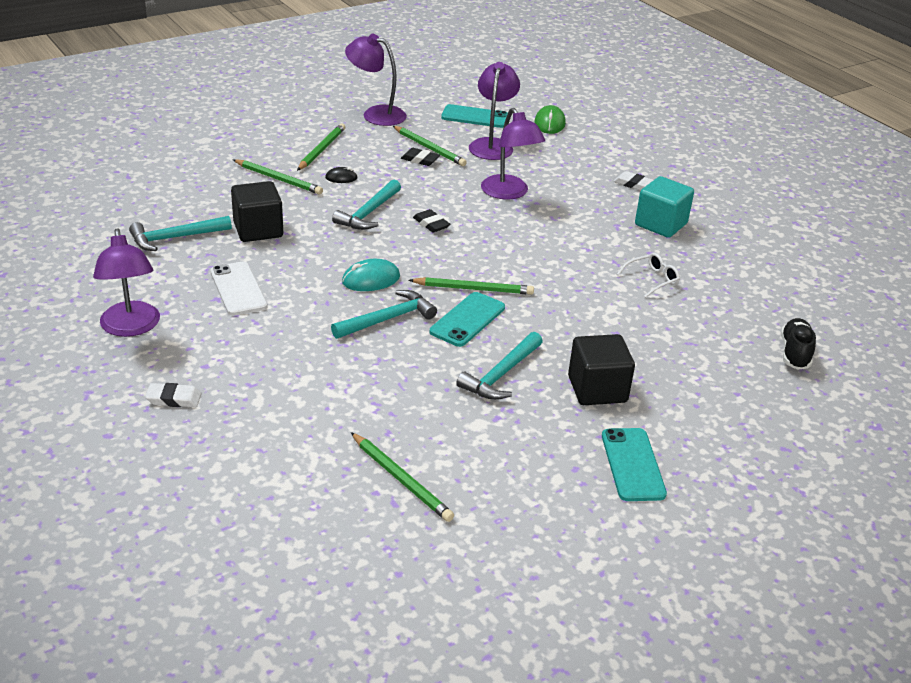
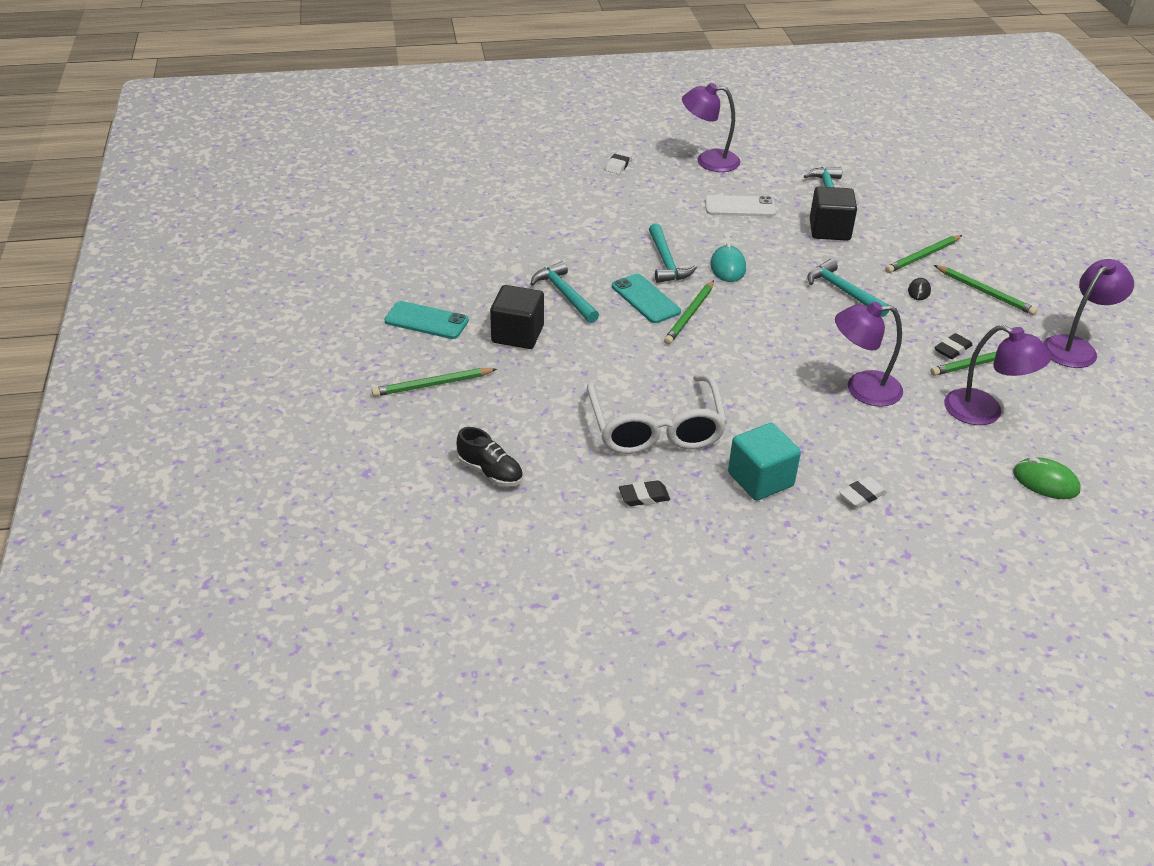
camera: 115 degrees right, 5 degrees up
green pencil [351,432,454,522] -> green pencil moved to [371,368,497,397]
black eraser [413,209,451,232] -> black eraser moved to [619,480,670,506]
turquoise phone [441,104,508,128] -> none
white glasses [617,253,680,298] -> white glasses [587,375,727,454], size x2.37

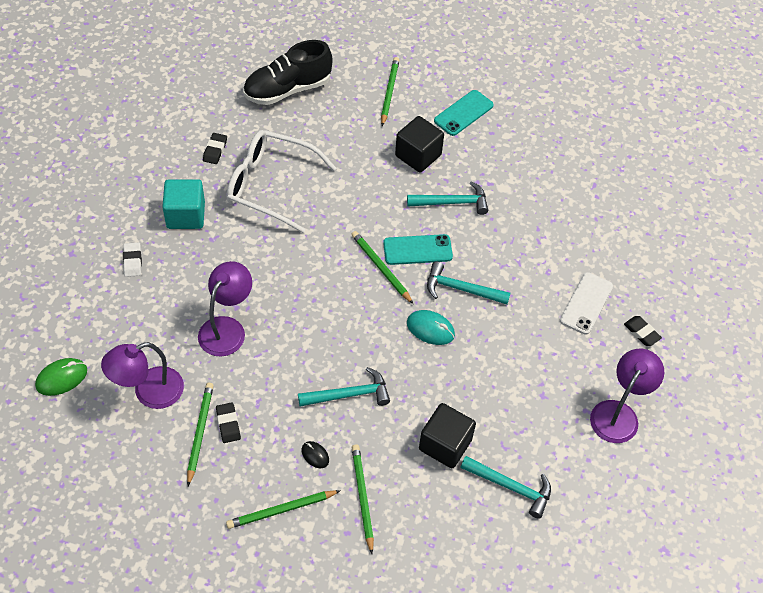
camera: 115 degrees right, 15 degrees up
black shoe [457,427,523,487] -> black shoe [243,40,333,105], size x1.76
white eraser [605,150,633,174] -> black eraser [624,316,662,346]
white phone [705,195,776,217] -> white phone moved to [560,272,613,335]
purple lamp [1043,259,1134,368] -> none

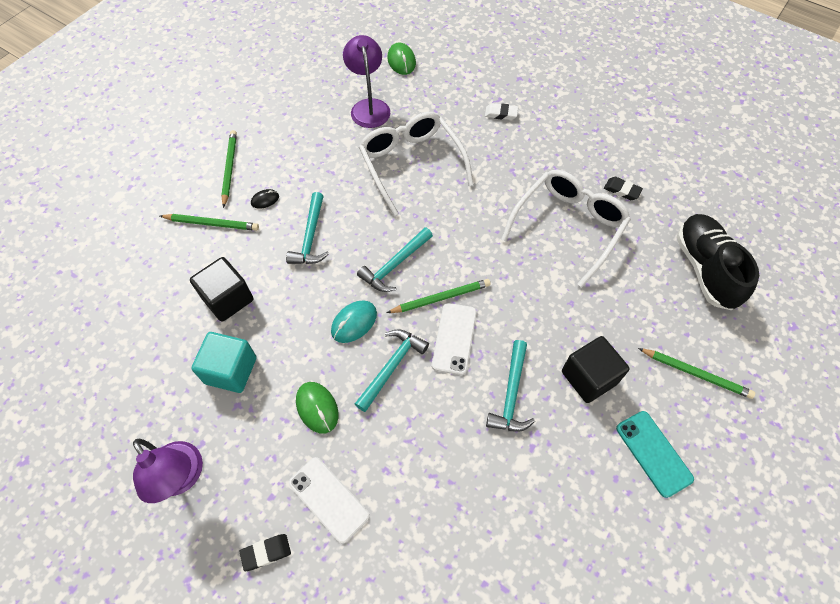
camera: 110 degrees right, 5 degrees up
turquoise cube [162,179,205,229] -> turquoise cube moved to [191,332,257,393]
green pencil [187,383,214,486] -> none
purple lamp [198,261,252,357] -> white glasses [359,112,474,216]
black eraser [216,402,241,443] -> none
turquoise phone [383,234,453,265] -> white phone [432,303,477,375]
turquoise hammer [460,456,551,519] -> turquoise hammer moved to [357,227,433,292]
none -> green mouse [296,382,338,434]

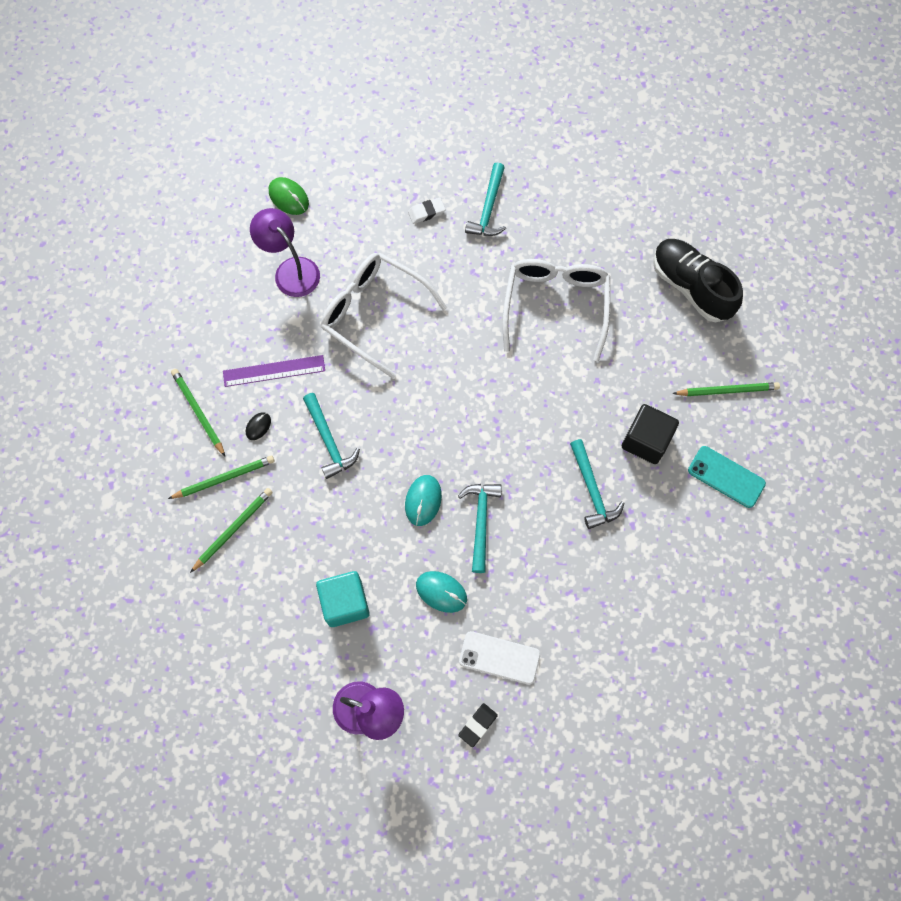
camera: 30 degrees left, 10 degrees up
black cube [190,257,253,322] -> none
green mouse [296,382,338,434] -> turquoise mouse [416,571,467,613]
turquoise hammer [357,227,433,292] -> turquoise hammer moved to [465,162,506,236]
green pencil [387,279,491,313] -> green pencil moved to [190,488,273,573]
white phone [432,303,477,375] -> none
black eraser [604,177,643,200] -> none
none -> purple ruler [223,355,325,387]

